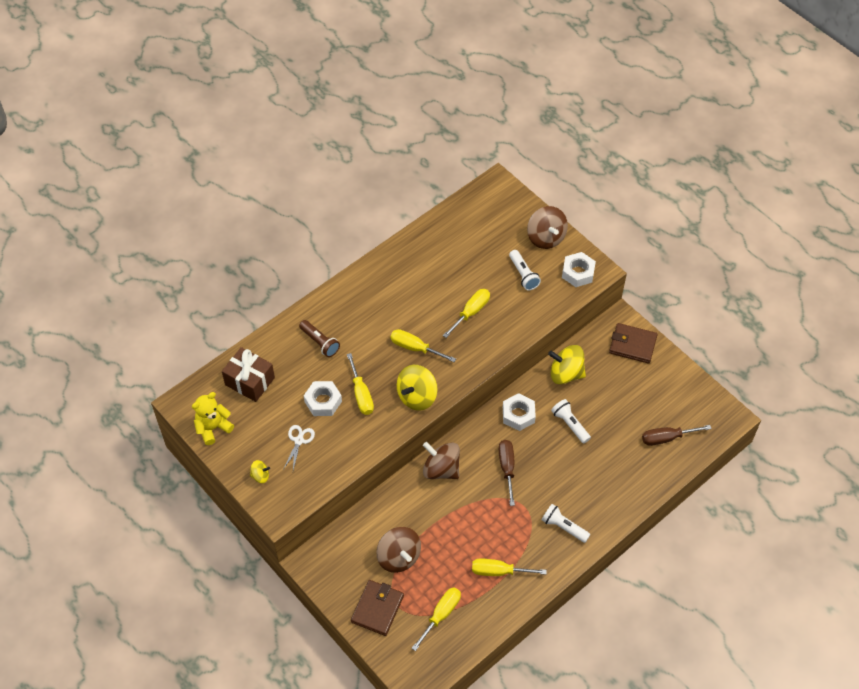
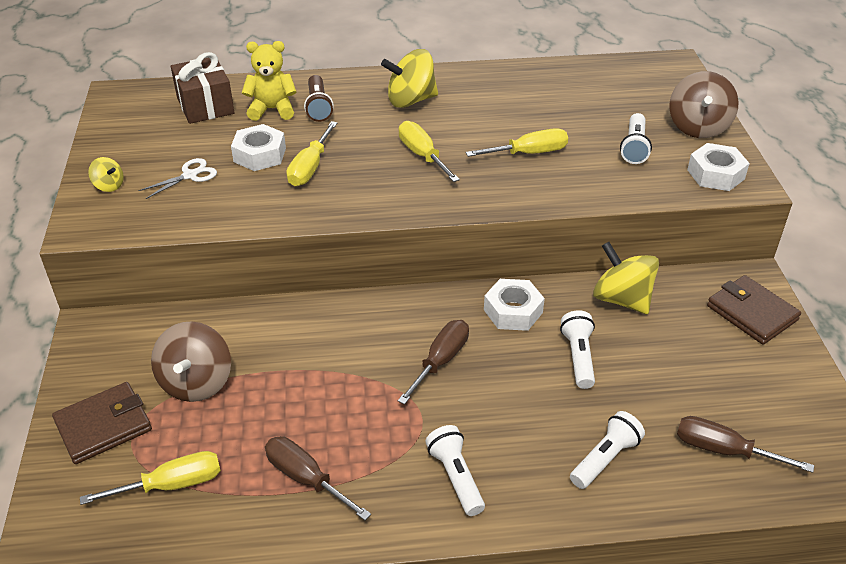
camera: 35 degrees right, 15 degrees down
yellow teddy bear [192,392,234,445] -> yellow teddy bear moved to [242,41,297,121]
yellow spinning top [397,365,438,411] -> yellow spinning top moved to [381,49,438,108]
brown spinning top [423,442,460,479] -> none
yellow screwdriver [472,558,547,576] -> brown screwdriver [265,436,371,520]
none -> white flashlight [570,411,645,489]

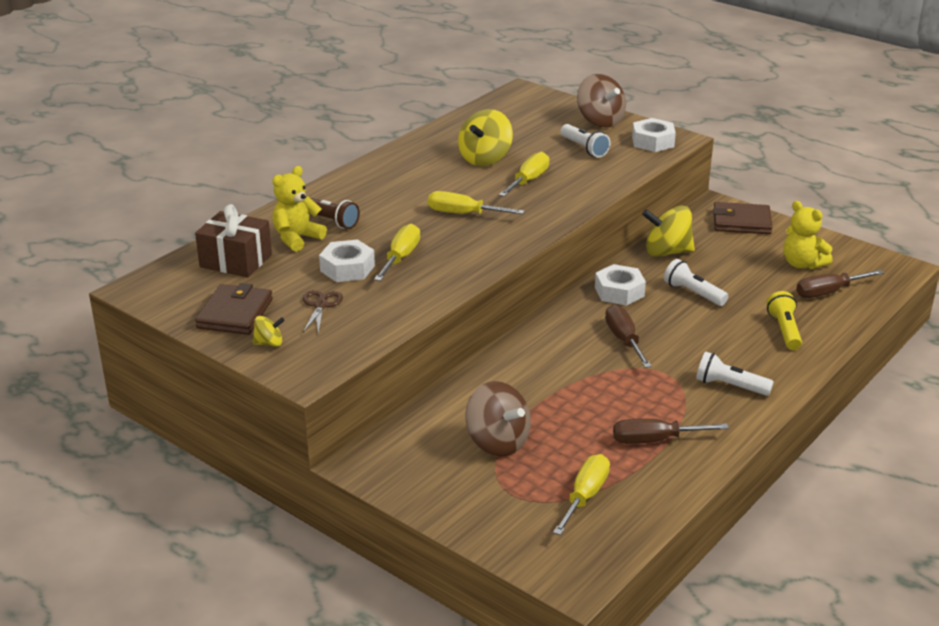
camera: 45 degrees left, 10 degrees down
brown wallet [52,382,152,464] -> brown wallet moved to [195,283,273,335]
white scissors [138,158,217,199] -> brown scissors [303,290,343,334]
yellow screwdriver [287,121,338,186] -> yellow screwdriver turned 135 degrees counterclockwise [374,224,420,281]
yellow spinning top [381,49,438,108] -> yellow spinning top moved to [458,109,513,166]
white flashlight [570,411,645,489] -> yellow flashlight [767,291,802,350]
none -> yellow teddy bear [784,201,833,269]

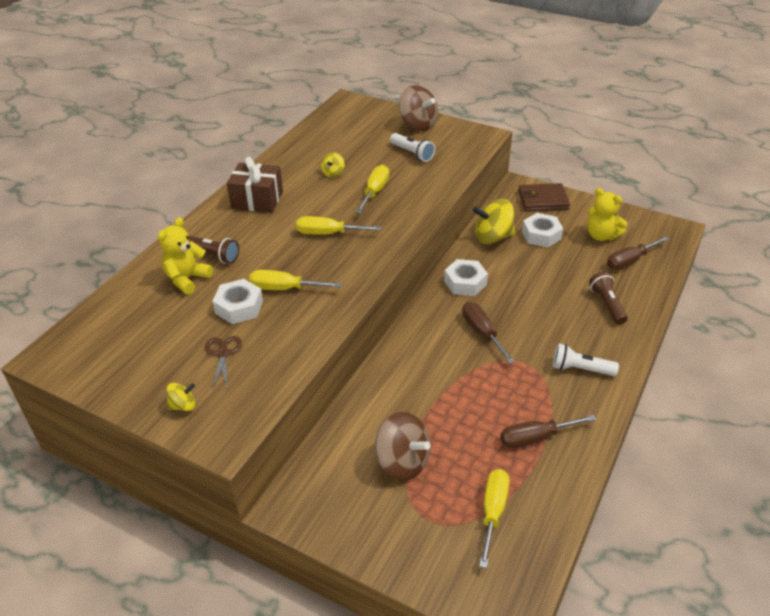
camera: 10 degrees left, 10 degrees up
brown gift [195,204,272,277] -> brown gift moved to [227,157,283,213]
brown wallet [195,283,273,335] -> none
yellow screwdriver [374,224,420,281] -> yellow screwdriver turned 90 degrees counterclockwise [249,270,342,290]
yellow spinning top [458,109,513,166] -> yellow spinning top [321,152,345,178], size x0.50
white nut [632,118,676,152] -> white nut moved to [522,213,563,248]
white flashlight [664,259,728,306] -> none
yellow flashlight [767,291,802,350] -> brown flashlight [589,272,628,325]

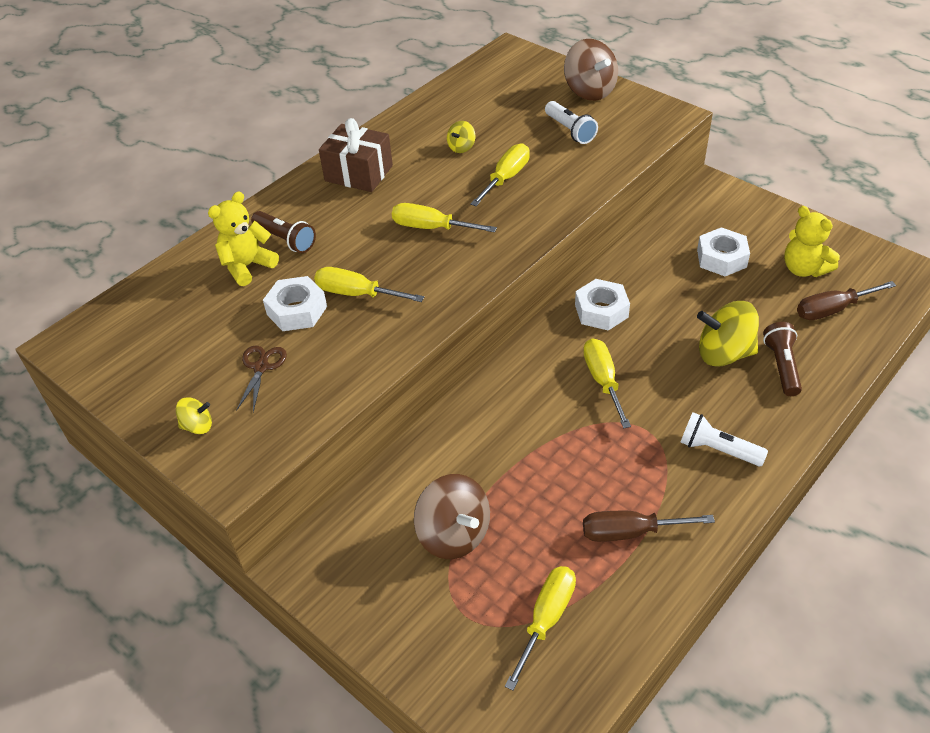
camera: 15 degrees right, 5 degrees up
brown screwdriver [462,302,515,363] -> yellow screwdriver [583,338,631,428]
yellow spinning top [473,199,515,244] -> yellow spinning top moved to [697,301,759,367]
brown wallet [518,183,570,212] -> none

